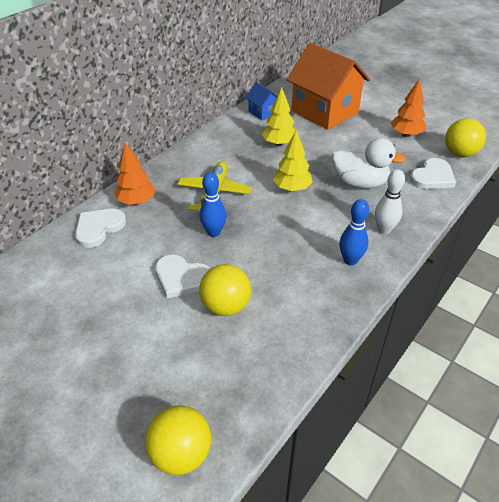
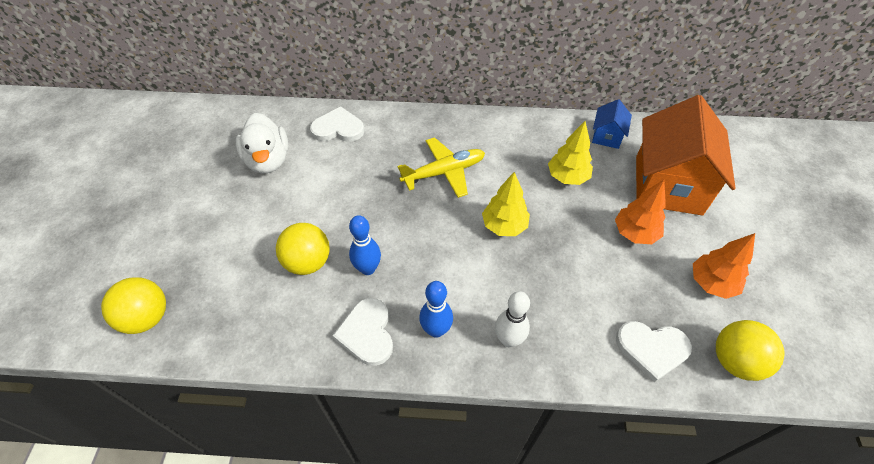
camera: 55 degrees right, 10 degrees up
orange tree [114,142,155,205] -> orange tree moved to [615,180,666,244]
white heart [155,254,211,299] -> white heart moved to [332,298,393,366]
blue bowling pin [200,172,226,237] -> blue bowling pin moved to [349,215,381,275]
white duck [332,138,406,189] -> white duck moved to [236,113,289,173]

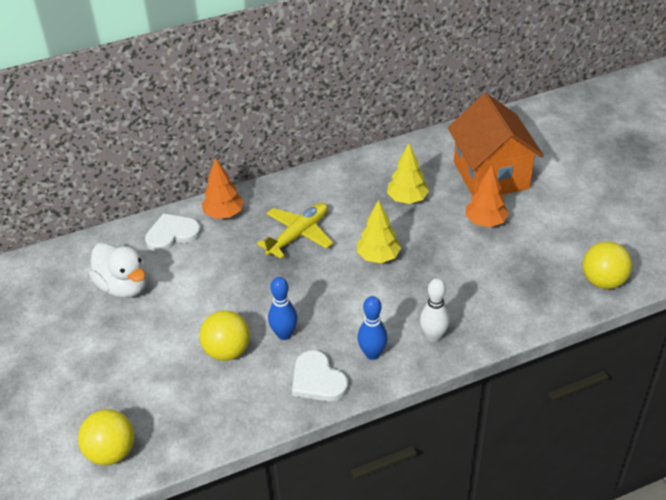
camera: 25 degrees left, 10 degrees down
blue house [592,99,632,149] -> none
white heart [616,321,692,382] -> none
orange tree [693,233,755,299] -> orange tree moved to [202,158,244,219]

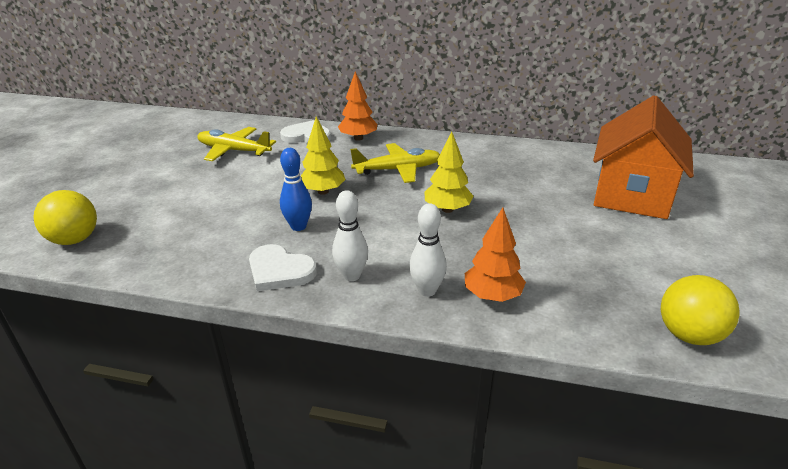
camera: 35 degrees right, 10 degrees down
white duck [89,242,147,298] -> yellow plane [197,127,276,161]
yellow ball [199,310,250,361] -> none
white heart [292,350,348,401] -> white heart turned 60 degrees counterclockwise [249,244,317,291]
blue bowling pin [358,296,388,360] -> white bowling pin [332,190,368,281]
yellow tree [387,143,429,204] -> yellow tree moved to [301,116,346,195]
orange tree [466,165,509,227] -> orange tree moved to [465,207,526,302]

